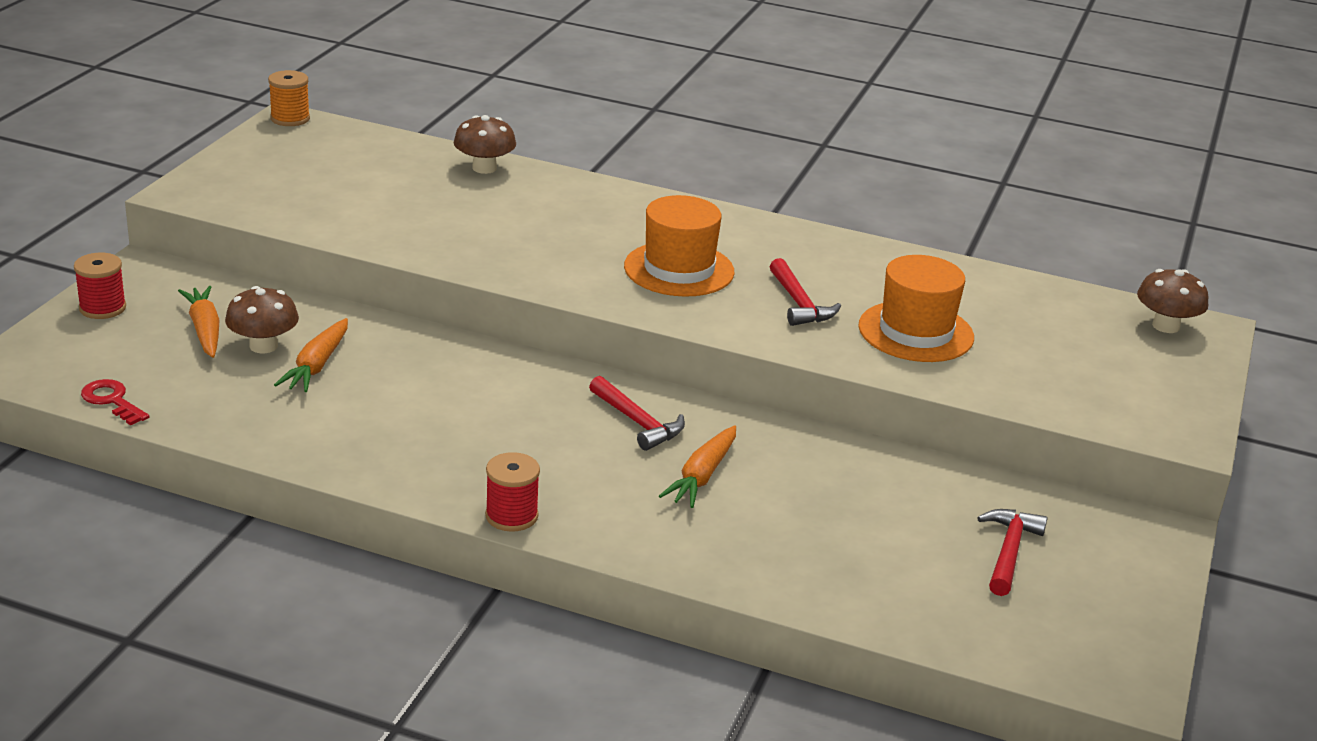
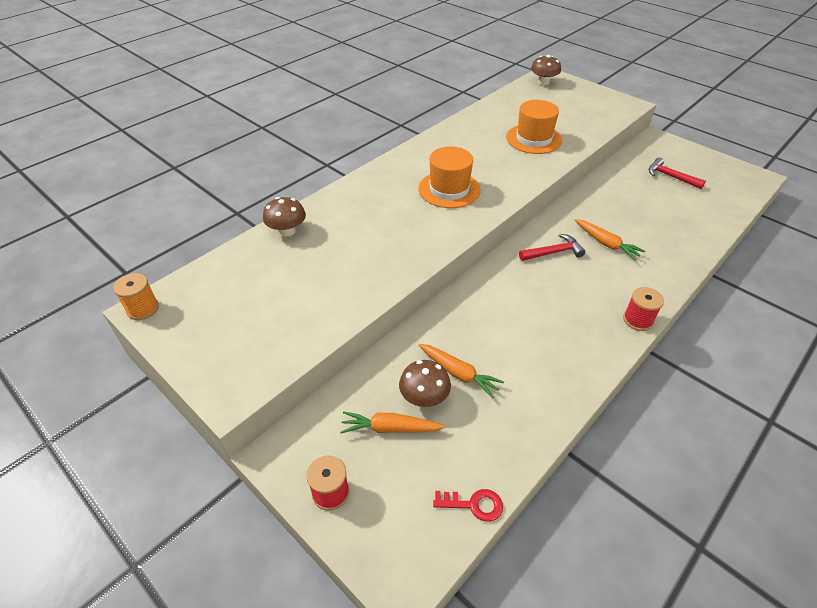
camera: 65 degrees left, 15 degrees up
red key [81,379,149,425] -> red key turned 150 degrees counterclockwise [433,489,503,522]
red hammer [769,258,841,326] -> none

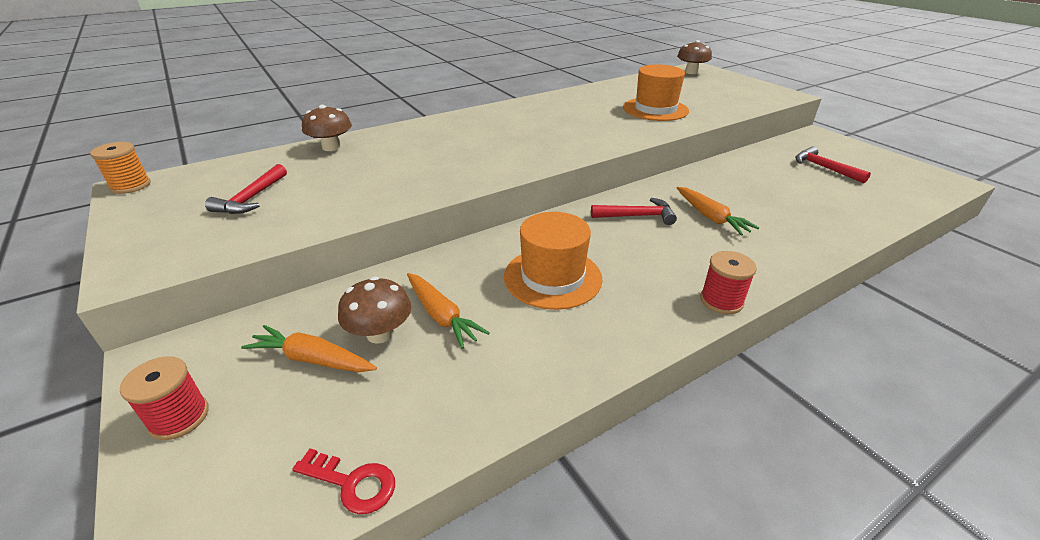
camera: 15 degrees right, 10 degrees down
orange hat [418,147,481,208] -> orange hat moved to [504,212,603,310]
none -> red hammer [205,164,287,214]

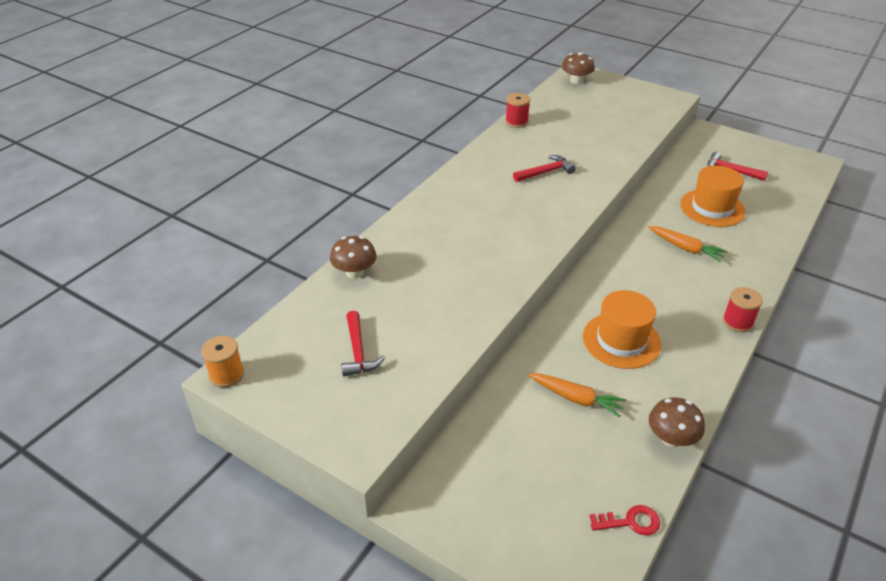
camera: 25 degrees left, 5 degrees up
red spool [120,356,209,440] -> red spool moved to [505,93,530,128]
orange carrot [241,325,377,372] -> none
brown mushroom [338,277,411,344] -> brown mushroom moved to [649,397,705,447]
red hammer [591,198,677,225] -> red hammer moved to [513,155,576,182]
orange hat [623,64,689,121] -> orange hat moved to [680,165,746,227]

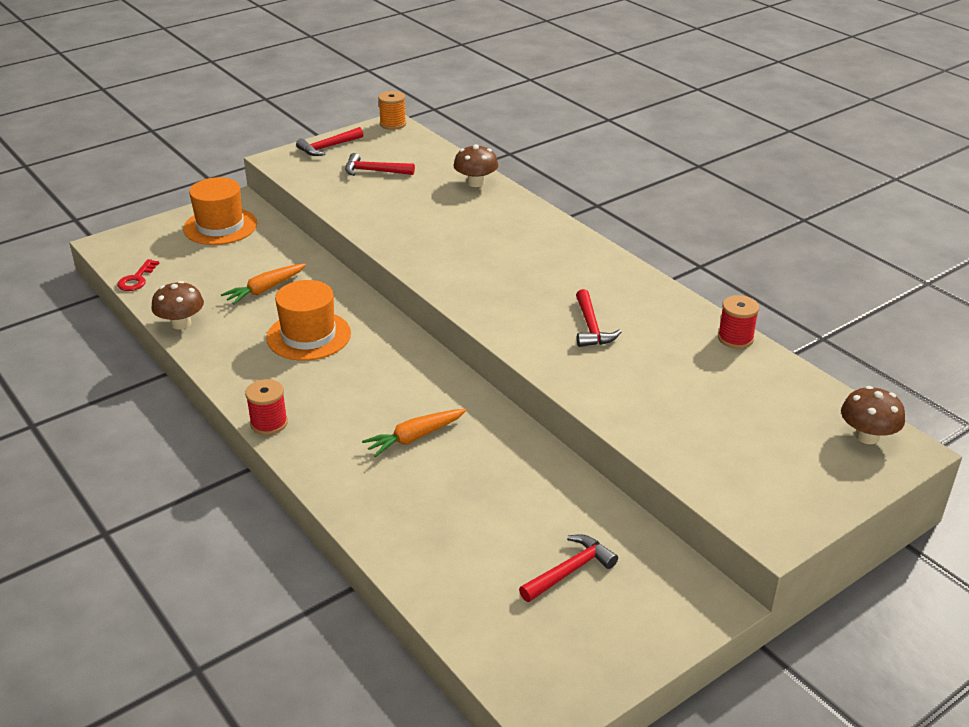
camera: 110 degrees right, 5 degrees down
orange hat [680,165,746,227] -> orange hat moved to [183,177,257,245]
none -> red hammer [296,127,363,156]

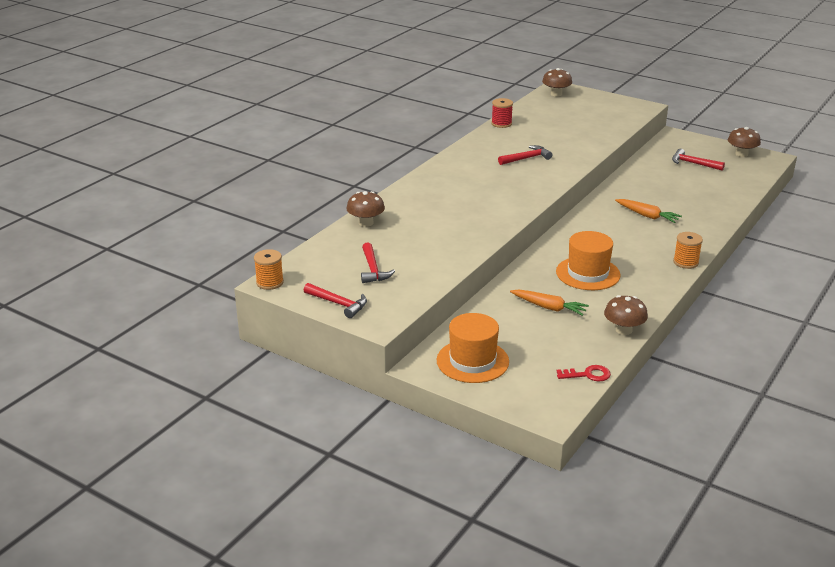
camera: 110 degrees left, 5 degrees down
red spool [245,379,288,435] -> orange spool [673,232,703,269]
none -> brown mushroom [728,127,761,157]

